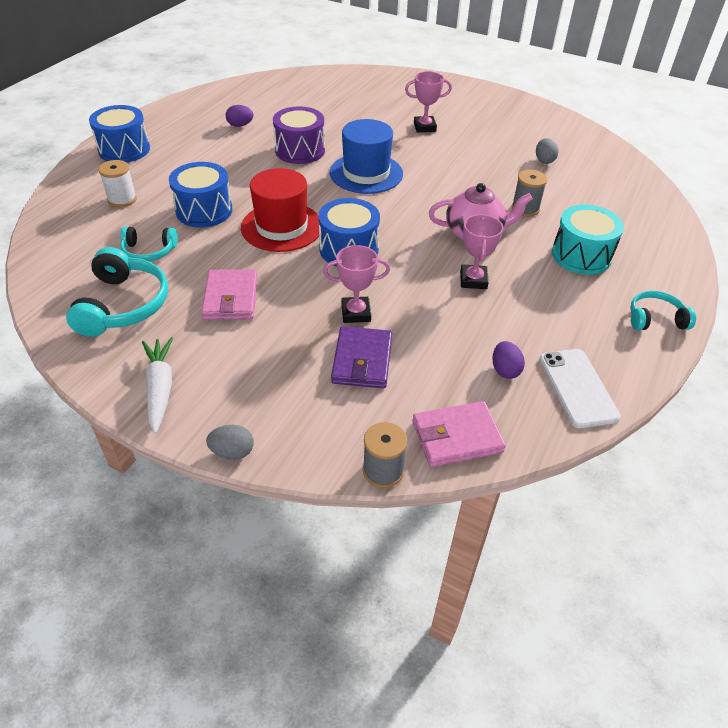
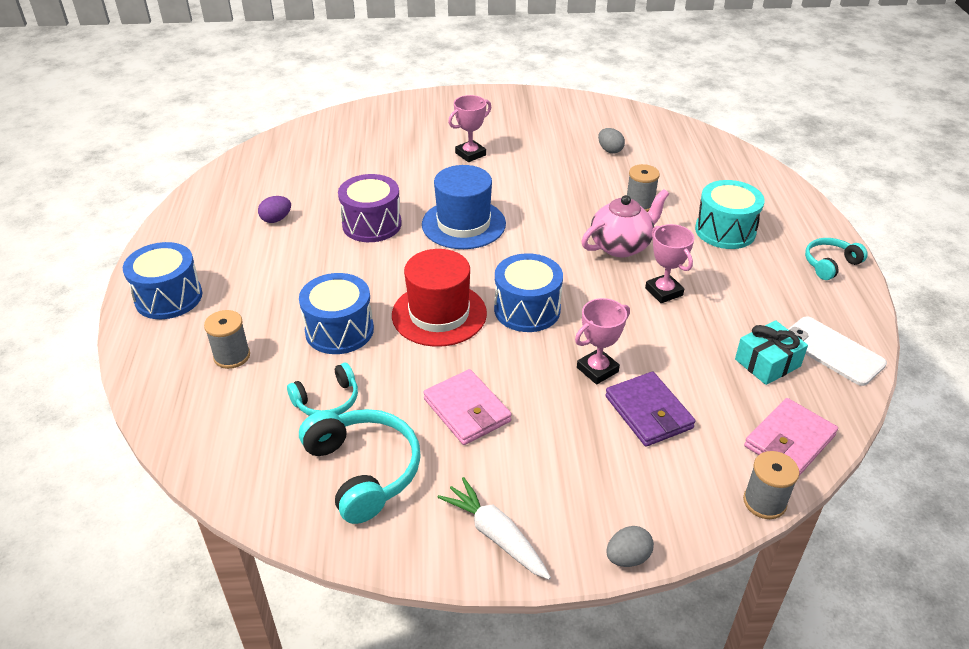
camera: 30 degrees left, 5 degrees down
white spool [98,160,137,207] -> grey spool [204,310,250,369]
purple egg [492,341,525,379] -> turquoise gift [735,320,808,385]

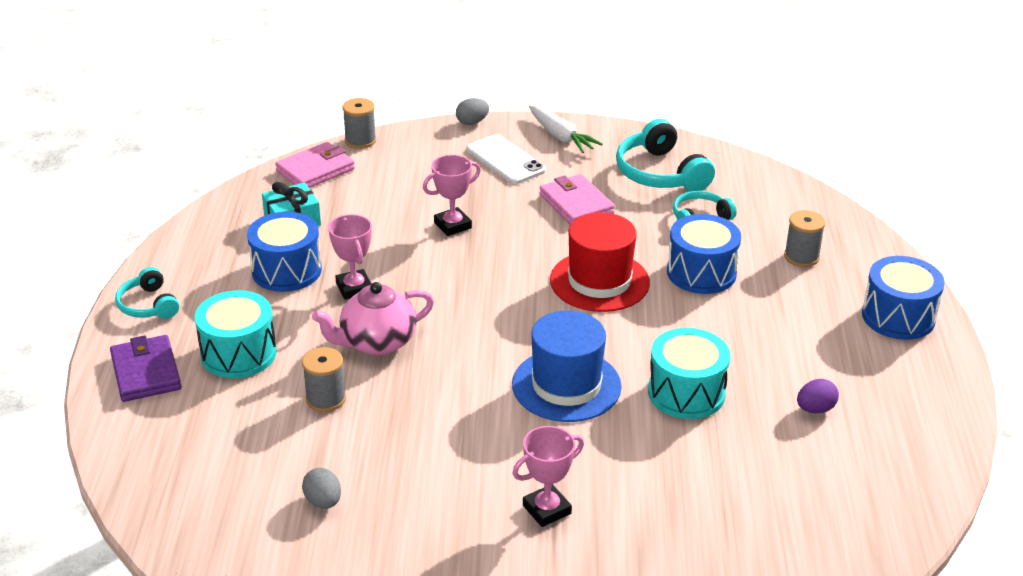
camera: 175 degrees left, 5 degrees down
purple drum [338,174,402,242] -> turquoise drum [648,328,730,419]
blue drum [494,253,563,332] -> blue drum moved to [247,212,322,292]
purple wallet [605,372,695,447] -> purple wallet moved to [110,335,181,402]
white phone [788,317,887,386] -> white phone moved to [466,134,546,184]
turquoise headphones [805,238,868,280] -> turquoise headphones turned 90 degrees clockwise [115,267,179,319]

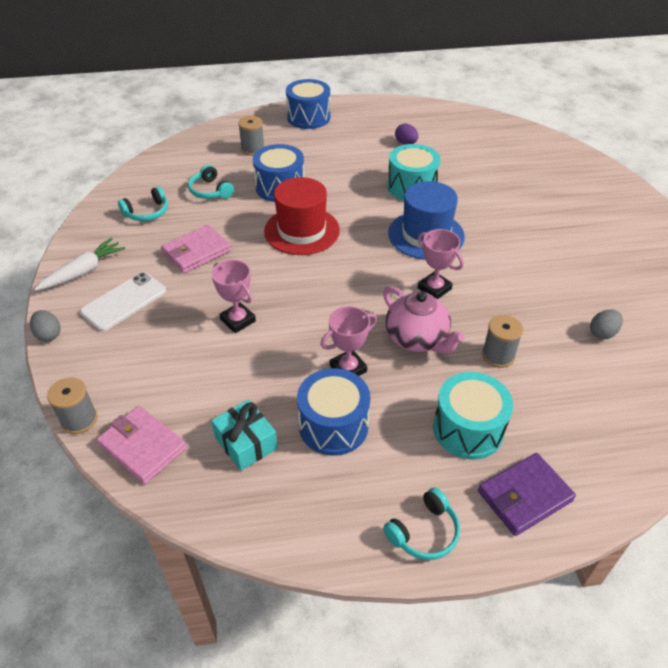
camera: 100 degrees left, 10 degrees up
pink trophy [513,426,584,527] -> pink trophy moved to [418,229,464,299]
turquoise headphones [616,119,715,191] -> turquoise headphones [118,186,168,221], size x0.59

